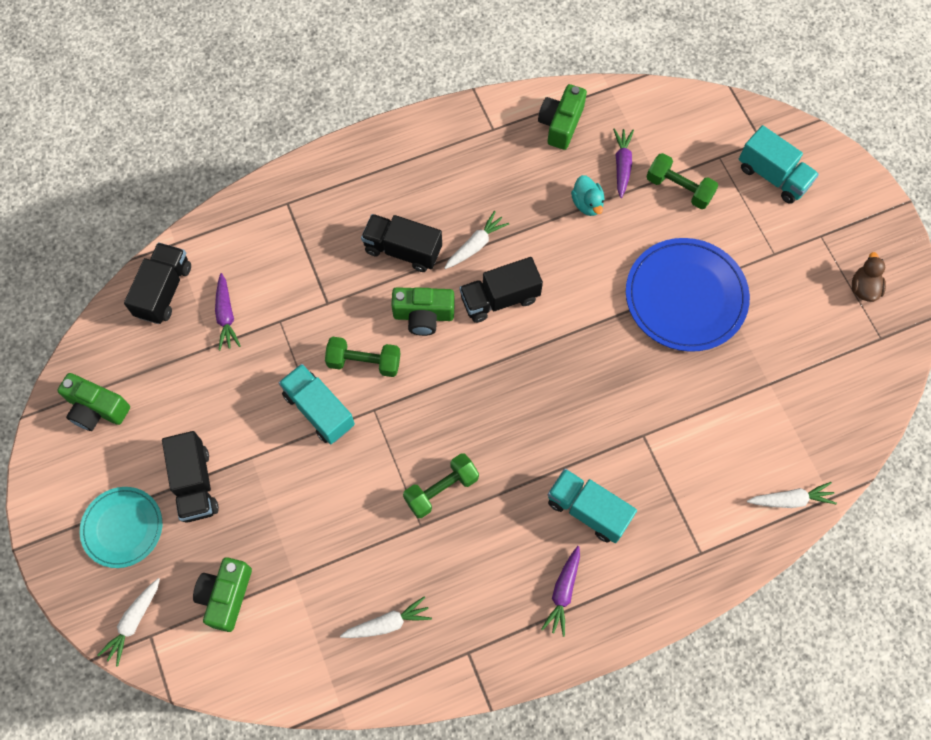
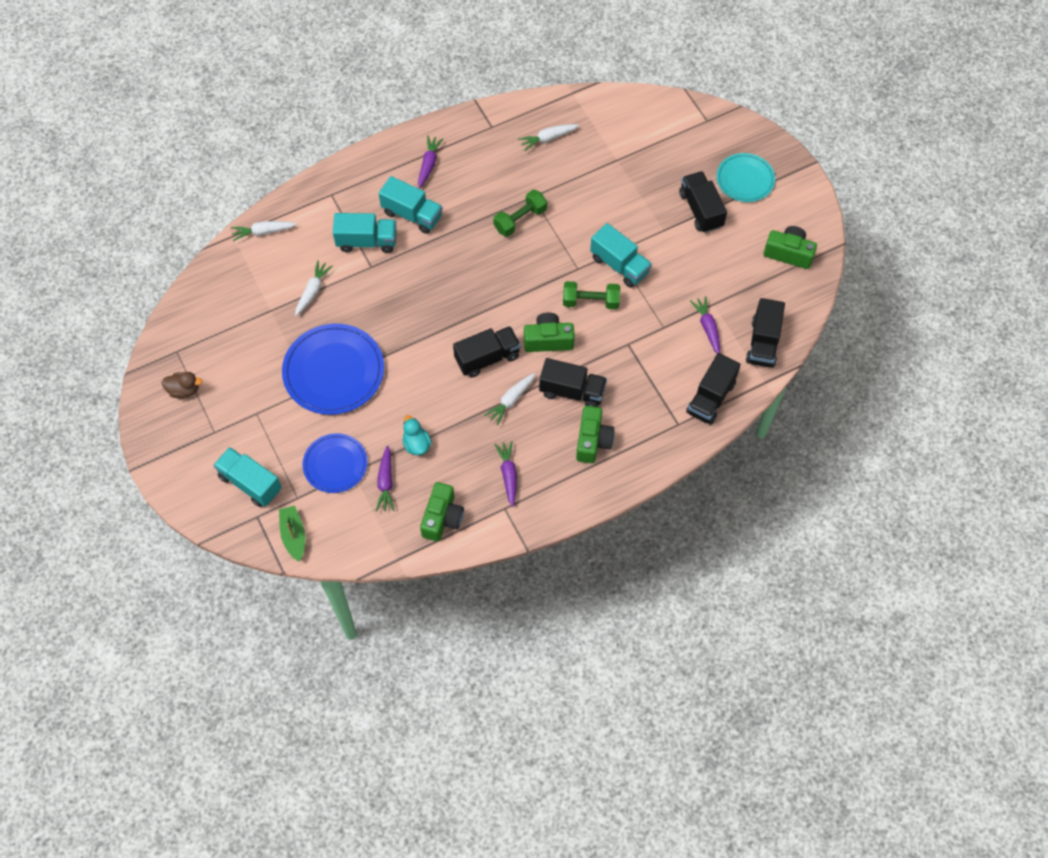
camera: 175 degrees right, 5 degrees down
white carrot [97,578,160,666] -> white carrot moved to [295,260,333,316]
green camera [193,557,252,632] -> green camera moved to [576,406,615,463]
green dumbbell [646,153,718,209] -> blue plate [303,433,368,493]
brown duck [852,252,886,302] -> brown duck turned 90 degrees counterclockwise [162,372,203,398]
none -> green boat [279,505,305,562]
none -> turquoise truck [333,213,397,253]
none -> purple carrot [494,441,517,507]
none -> black truck [686,353,741,425]

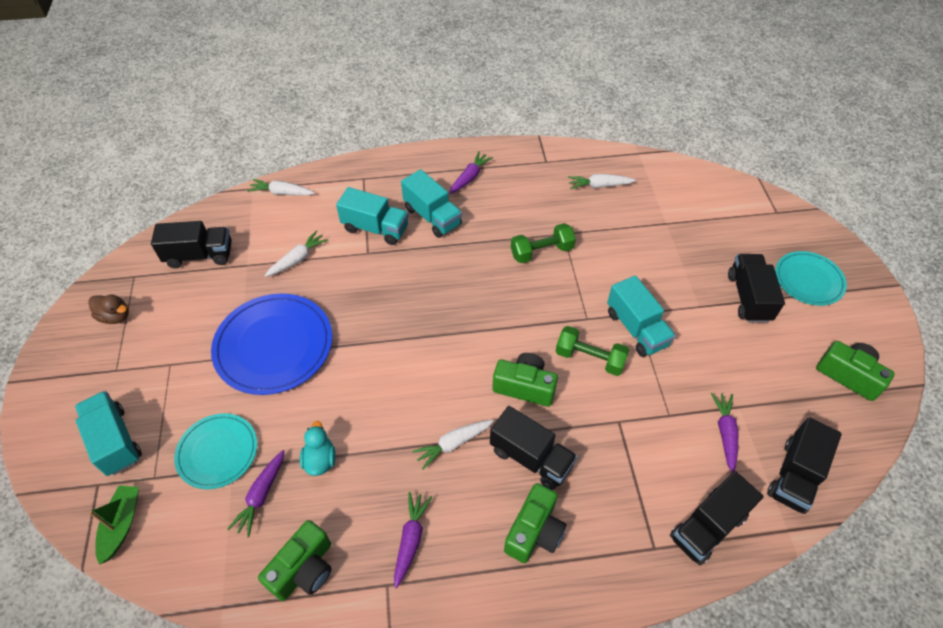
camera: 20 degrees right, 10 degrees down
blue plate [303,433,368,493] -> turquoise plate [174,413,257,490]
black truck [453,326,521,378] -> black truck moved to [151,221,232,268]

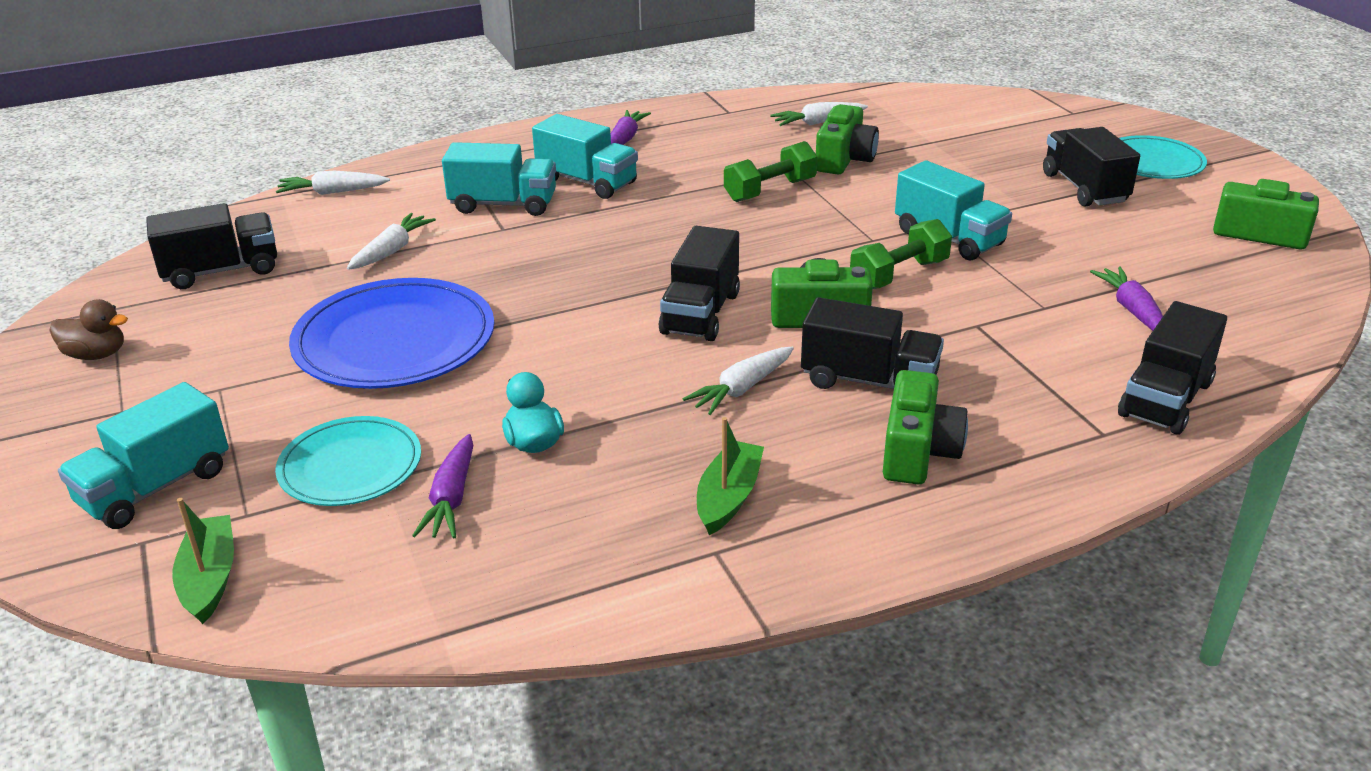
camera: 15 degrees left, 20 degrees down
turquoise truck [75,391,142,476] -> turquoise truck turned 90 degrees counterclockwise [58,382,229,529]
green camera [258,520,331,601] -> green camera moved to [816,104,879,174]
purple carrot [394,492,432,588] -> green boat [697,417,764,535]
green dumbbell [555,326,629,376] -> green dumbbell turned 45 degrees counterclockwise [850,219,952,289]
black truck [767,417,842,514] -> black truck moved to [659,226,740,341]

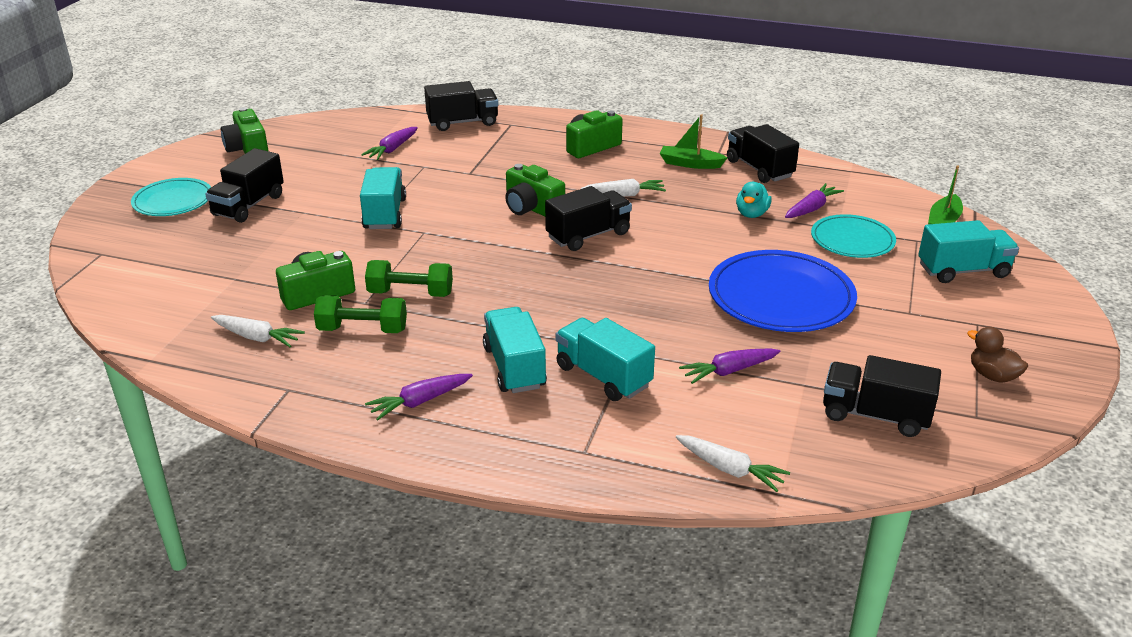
camera: 140 degrees left, 0 degrees up
white carrot [347,213,436,270] -> purple carrot [679,348,780,384]
green boat [697,417,764,535] -> green boat turned 45 degrees clockwise [660,114,728,169]
black truck [801,297,944,389] -> black truck moved to [727,124,799,183]
green dumbbell [850,219,952,289] -> green dumbbell moved to [314,295,407,333]

